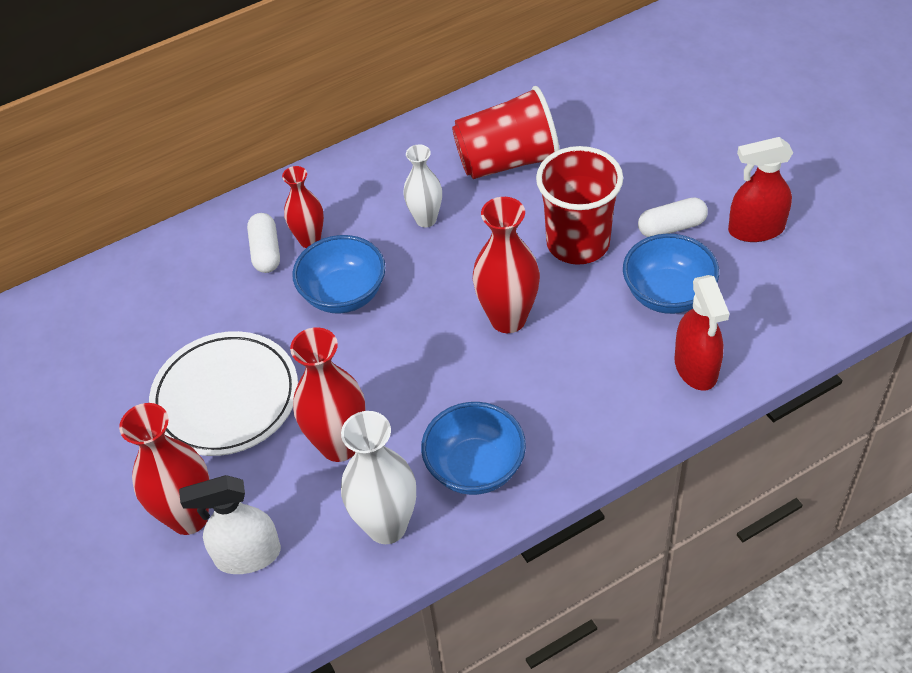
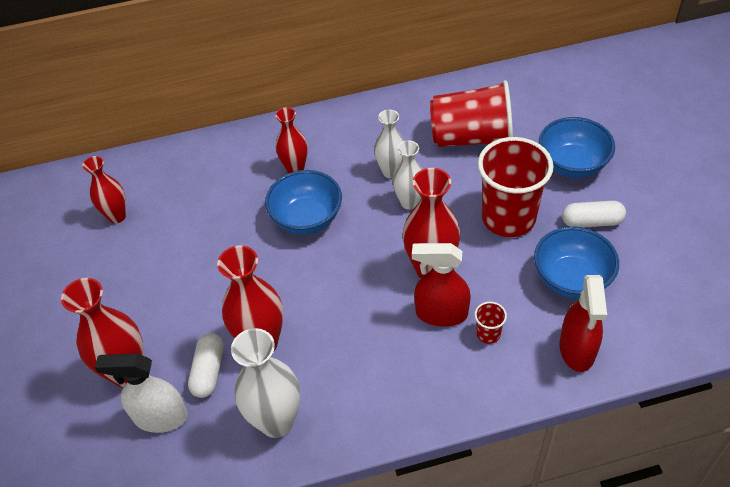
camera: 15 degrees right, 0 degrees up
white plate [149,331,298,456] -> none
white capsule [247,213,280,273] -> white capsule moved to [188,333,224,398]
blue bowl [421,402,526,495] -> blue bowl moved to [539,117,615,178]
red spray bottle [728,137,793,242] -> red spray bottle moved to [412,243,471,327]
none -> red vase [82,156,126,223]
none -> white vase [392,140,423,210]
none -> red cup [475,302,507,344]

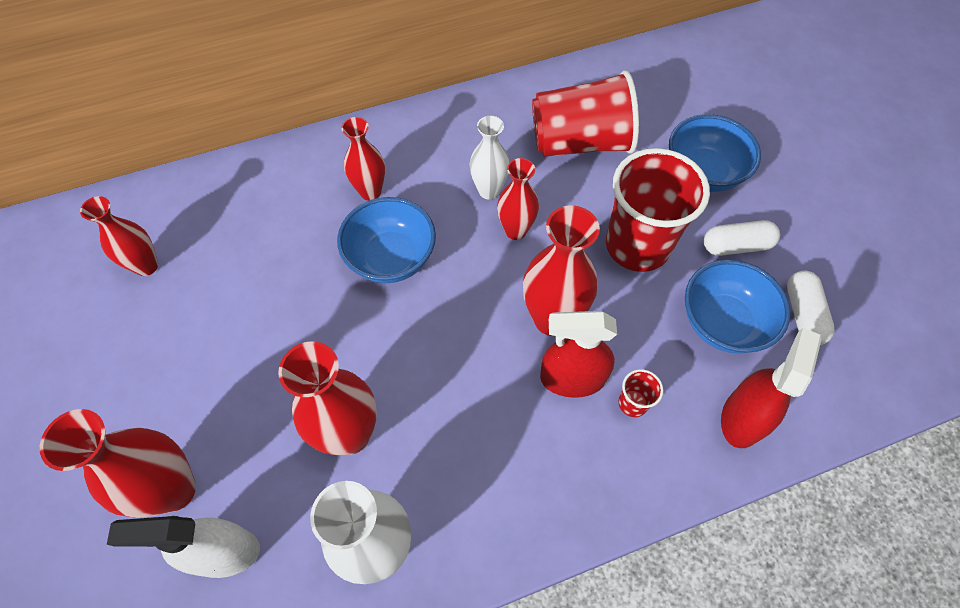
camera: 10 degrees left, 10 degrees up
white capsule [188,333,224,398] -> white capsule moved to [787,271,835,345]
white vase [392,140,423,210] -> red vase [497,158,539,240]
red spray bottle [559,275,607,372] -> red spray bottle turned 150 degrees counterclockwise [721,328,821,448]

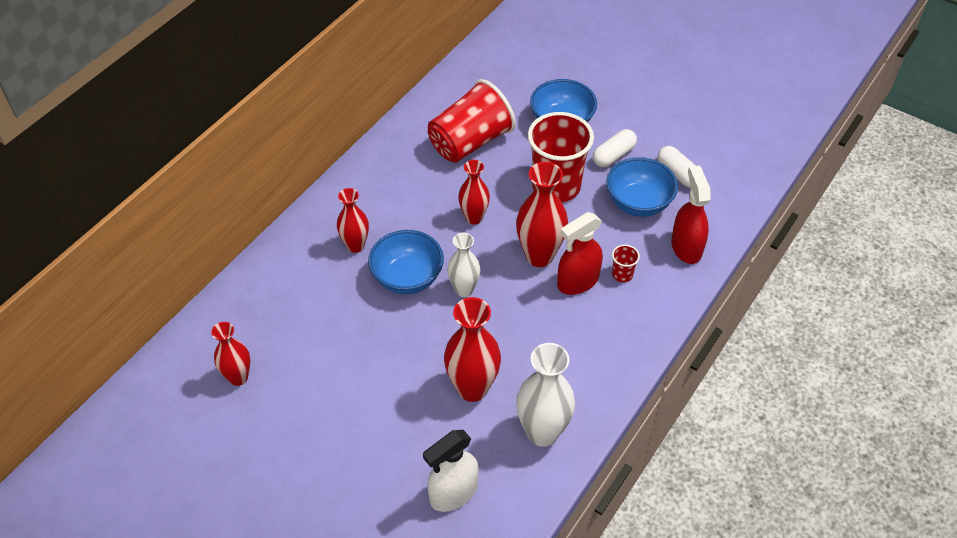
camera: 35 degrees left, 10 degrees down
red vase [40,409,196,518] -> none
white vase [469,116,510,200] -> white vase moved to [447,233,480,297]

